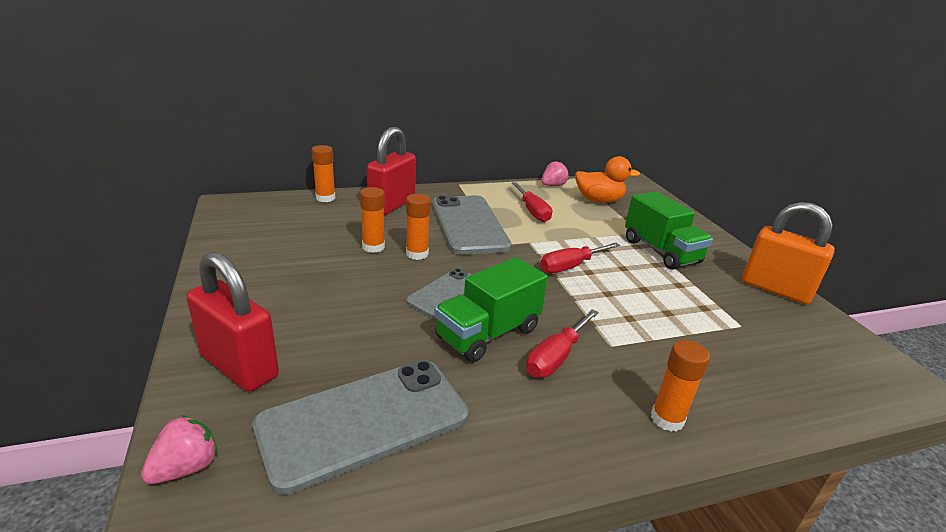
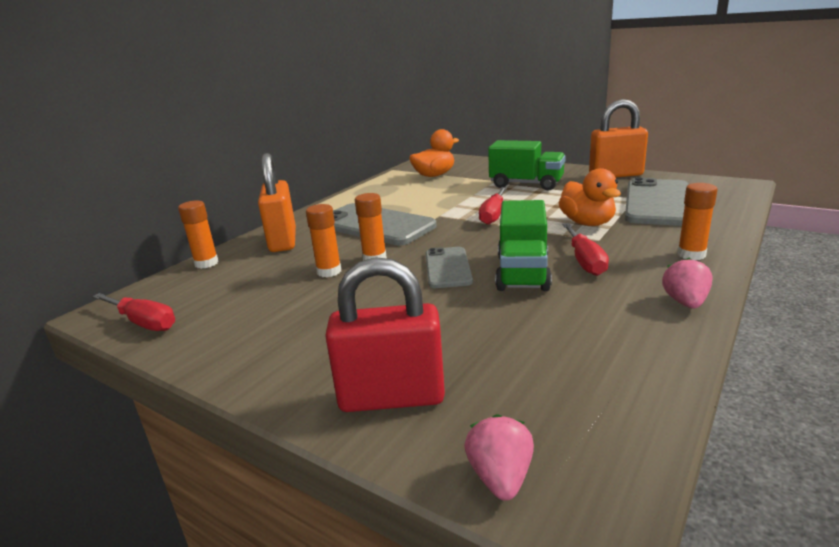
camera: 35 degrees left, 5 degrees down
grey phone [253,360,468,495] -> grey phone moved to [625,177,689,226]
red padlock [367,127,416,215] -> orange padlock [258,153,296,252]
red screwdriver [512,182,552,222] -> red screwdriver moved to [92,293,175,331]
pink strawberry [541,161,569,186] -> pink strawberry moved to [662,258,713,309]
none -> orange duck [559,168,621,226]

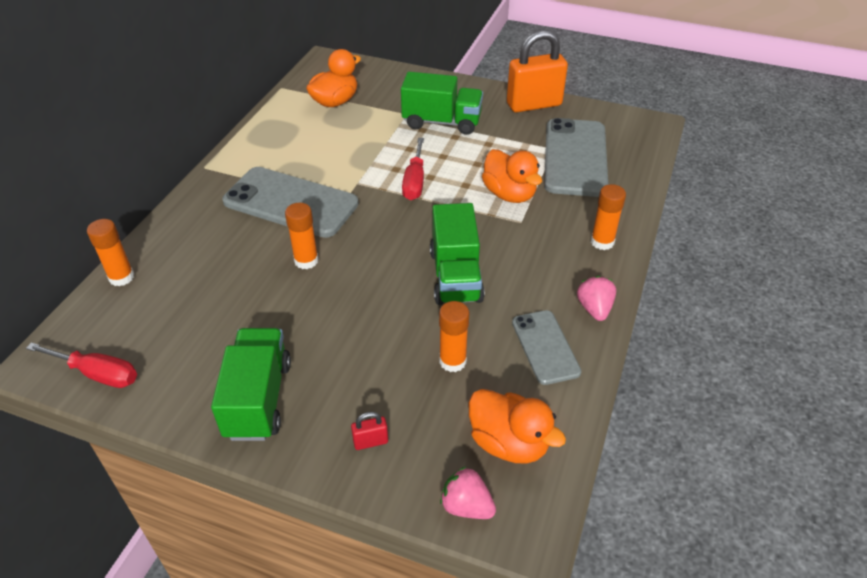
camera: 15 degrees left, 20 degrees up
orange padlock [258,153,296,252] -> none
orange glue stick [306,204,341,277] -> orange glue stick moved to [439,301,469,372]
red padlock [325,257,445,412] -> red padlock [351,412,388,450], size x0.40
grey phone [426,247,473,288] -> grey phone moved to [512,310,581,385]
pink strawberry [464,414,534,501] -> pink strawberry turned 45 degrees counterclockwise [440,466,496,519]
red screwdriver [562,223,609,276] -> none
none -> green truck [211,328,291,441]
none -> orange duck [469,389,566,464]

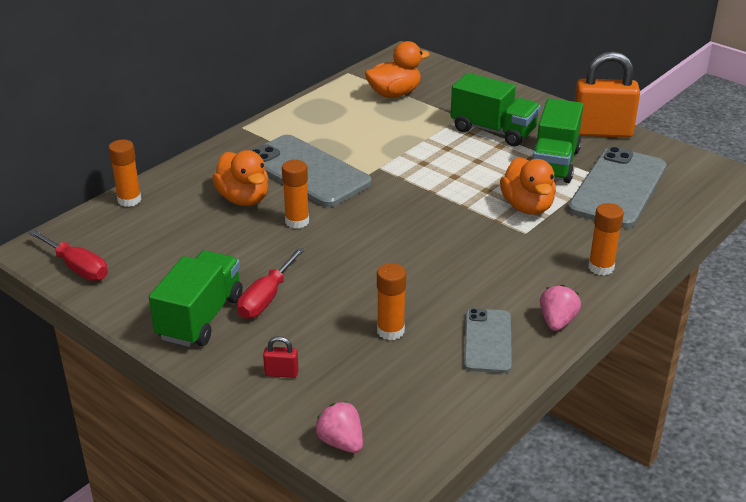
camera: 20 degrees right, 10 degrees down
red screwdriver [402,138,424,200] -> red screwdriver moved to [237,247,305,319]
green truck [430,203,485,305] -> green truck moved to [531,98,583,183]
orange duck [469,389,566,464] -> orange duck moved to [212,150,269,206]

